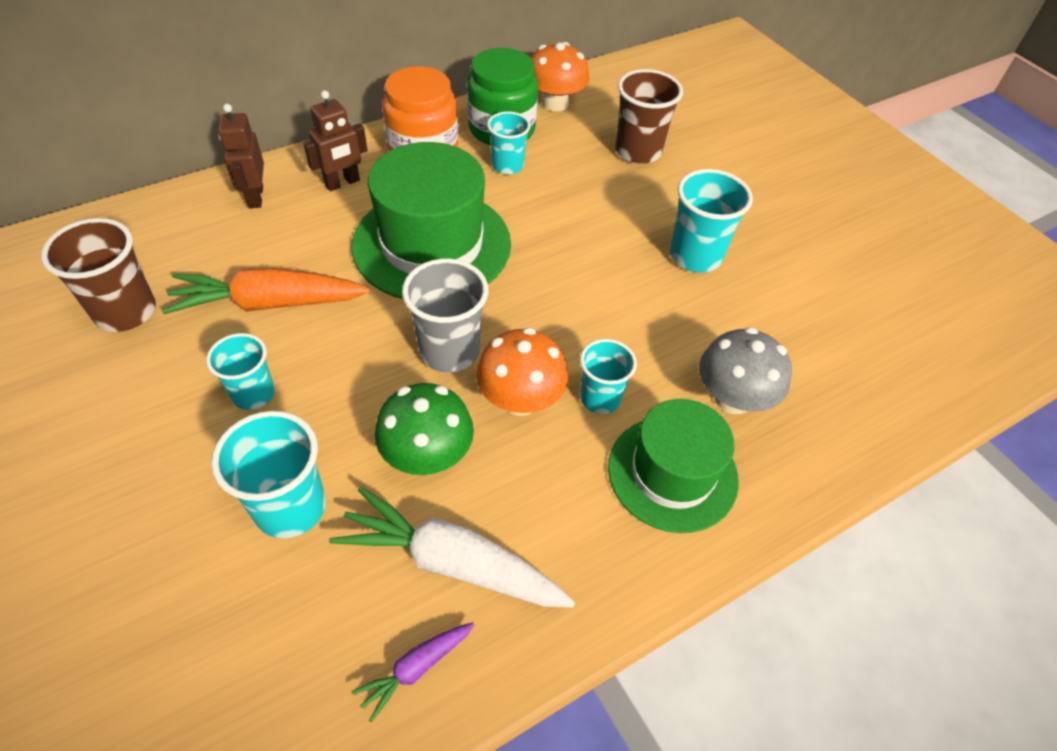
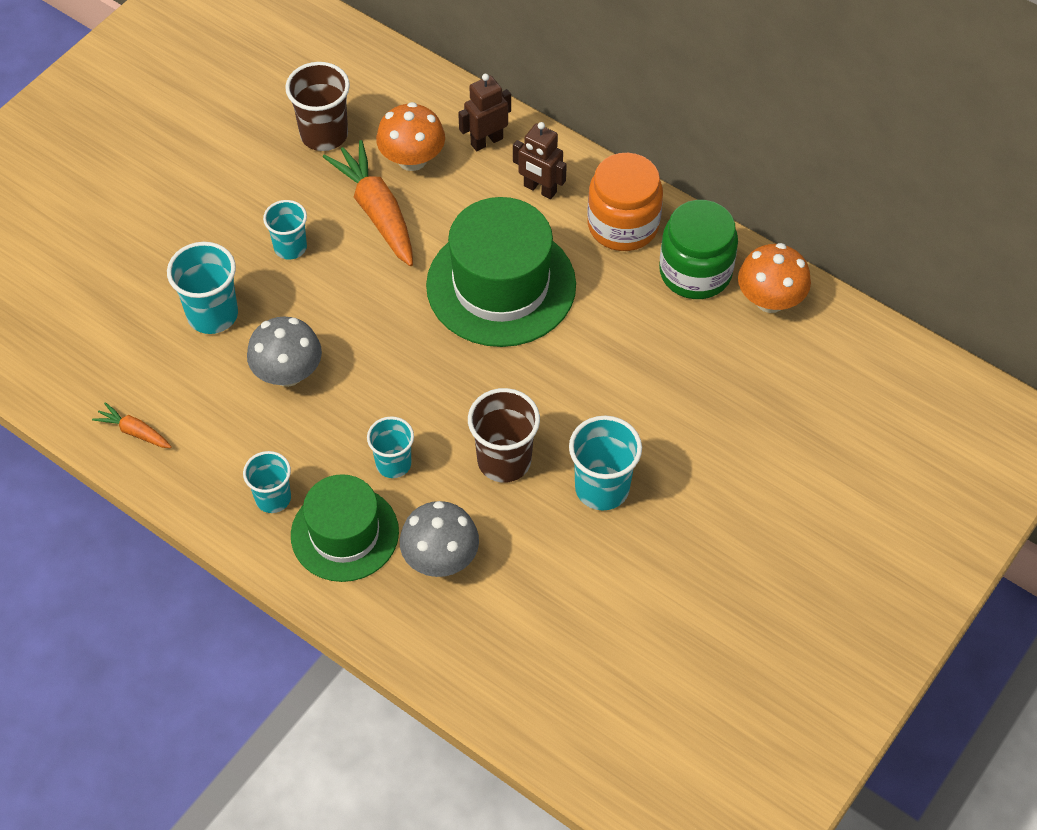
camera: 70 degrees right, 5 degrees up
white carrot [329,487,575,608] -> none
purple carrot [352,622,474,723] -> orange carrot [92,402,172,448]
green mushroom [375,383,474,475] -> grey mushroom [247,316,322,387]
grey cup [402,259,488,373] -> none
orange mushroom [476,328,568,416] -> orange mushroom moved to [376,102,445,171]
turquoise cup [487,111,531,174] -> turquoise cup moved to [243,451,291,513]
brown cup [615,69,683,164] -> brown cup moved to [468,388,540,483]

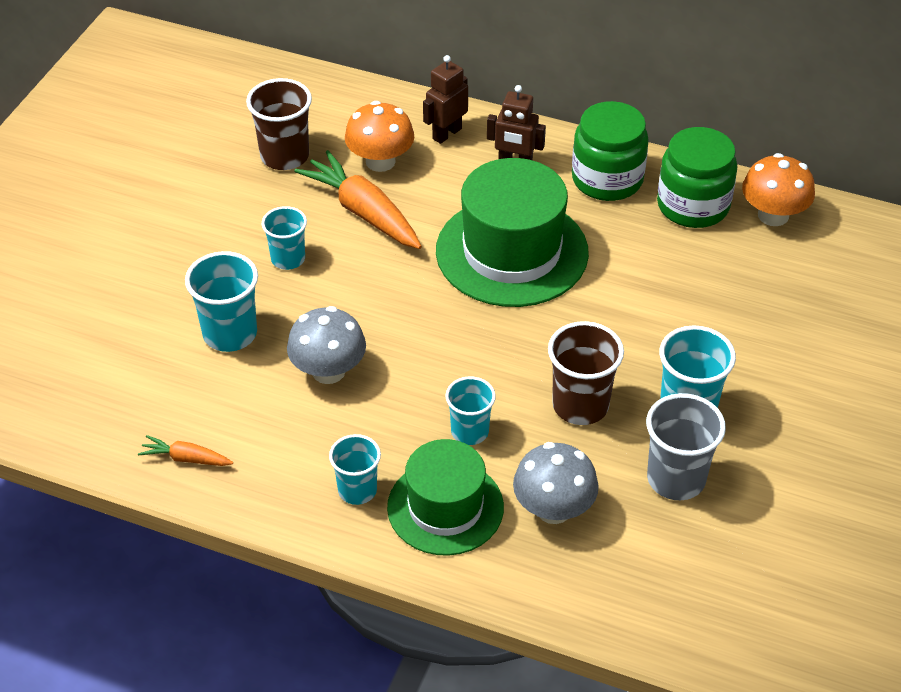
camera: 15 degrees left, 10 degrees down
orange jar [587,153,663,251] -> green jar [572,101,649,201]
none -> grey cup [646,393,726,500]

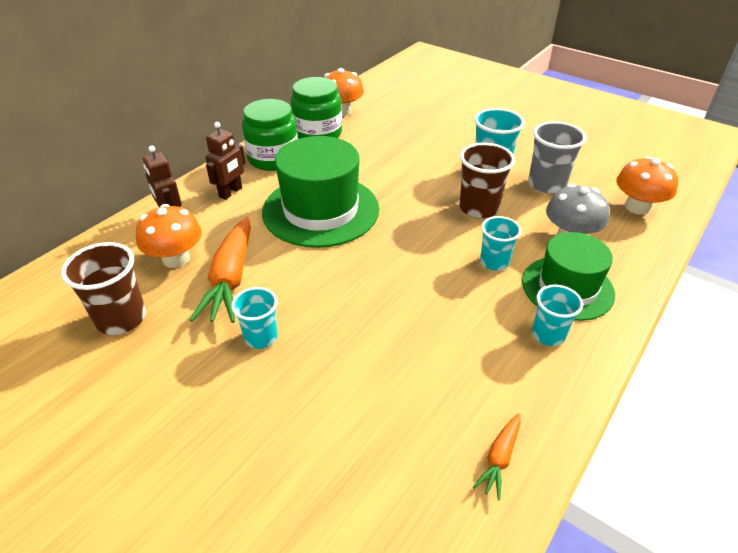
camera: 75 degrees left, 5 degrees down
turquoise cup [185,251,258,352] -> none
grey mushroom [287,306,366,384] -> none
orange carrot [294,150,422,249] -> orange carrot turned 60 degrees counterclockwise [190,217,251,323]
none -> orange mushroom [616,156,678,215]

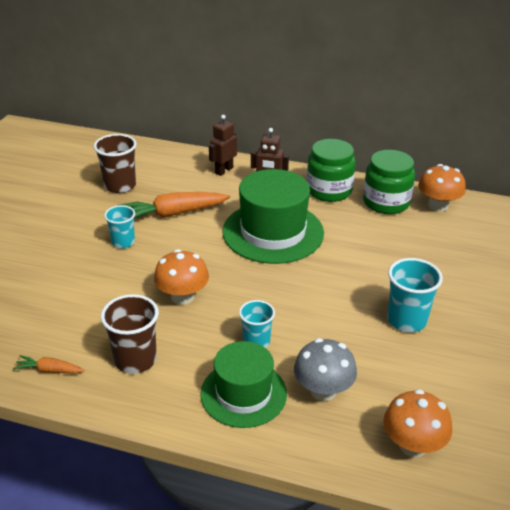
camera: 70 degrees right, 5 degrees down
orange mushroom [136,204,202,268] -> orange mushroom moved to [154,249,209,305]
brown cup [459,143,515,219] -> brown cup moved to [101,294,159,374]
grey cup [528,121,586,194] -> none
turquoise cup [532,285,583,346] -> none

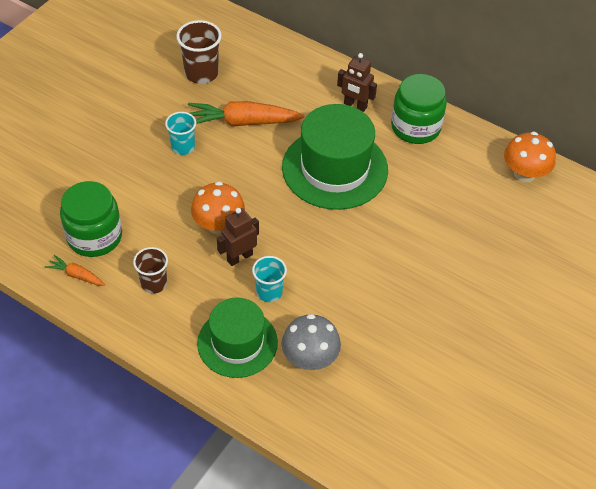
camera: 15 degrees right, 15 degrees up
brown cup [101,294,159,374] -> brown cup [133,247,168,294], size x0.66
brown robot [209,115,237,176] -> brown robot moved to [217,208,259,266]
green jar [363,150,415,214] -> green jar moved to [60,181,122,257]
orange mushroom [383,389,452,457] -> none
turquoise cup [387,258,443,332] -> none

